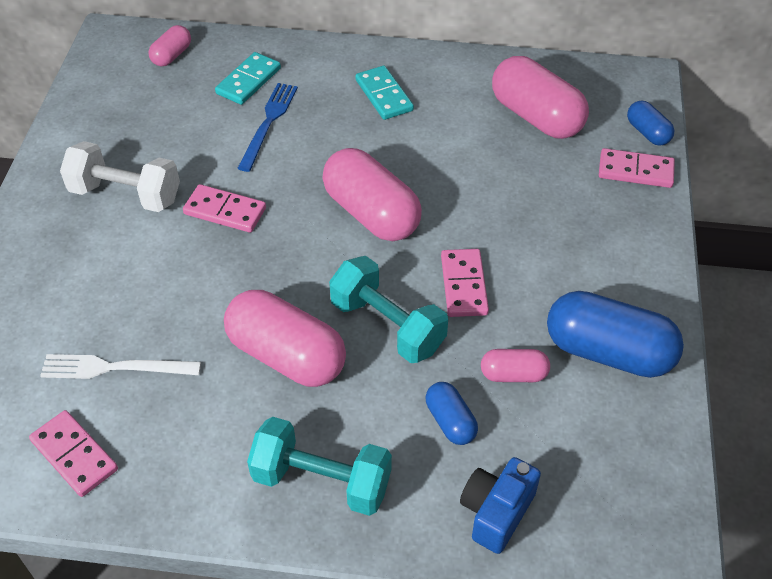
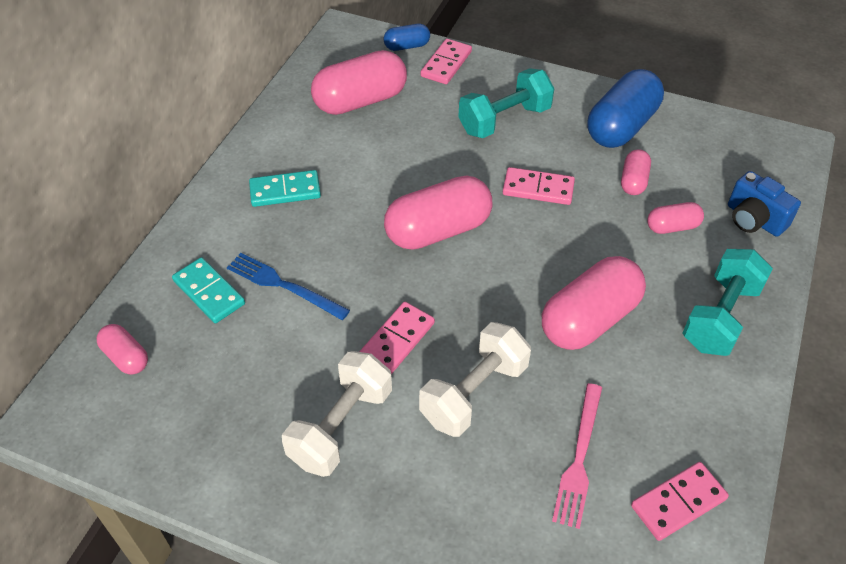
camera: 75 degrees left, 0 degrees up
white fork [40,354,201,379] -> pink fork [552,383,602,529]
turquoise dumbbell [329,256,448,363] -> turquoise dumbbell moved to [459,68,554,138]
blue capsule [426,382,478,445] -> pink capsule [647,202,704,234]
none -> white dumbbell [419,322,531,437]

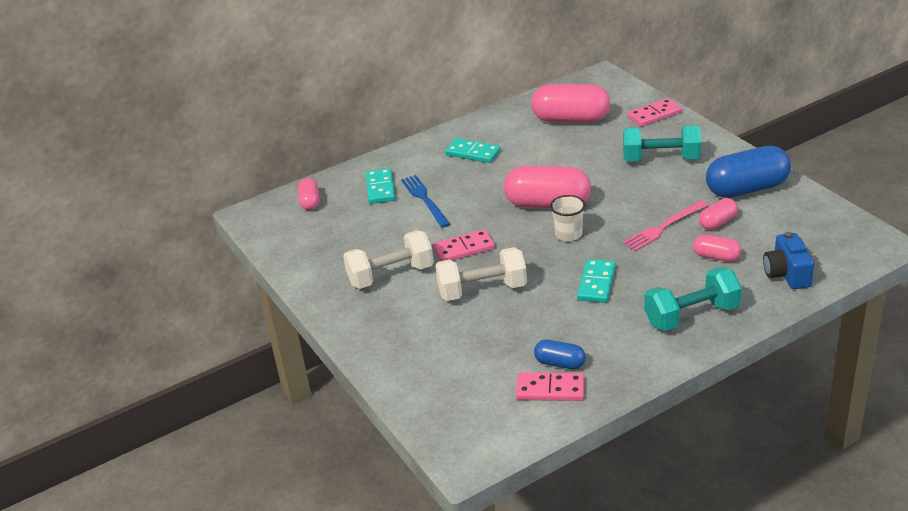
camera: 40 degrees right, 15 degrees down
blue capsule [384,24,430,51] -> blue capsule moved to [534,340,586,369]
pink domino [503,167,575,205] -> none
pink capsule [542,256,646,350] -> turquoise domino [577,259,616,303]
pink fork [552,383,602,529] -> pink fork moved to [623,200,708,251]
none -> white cup [550,195,586,241]

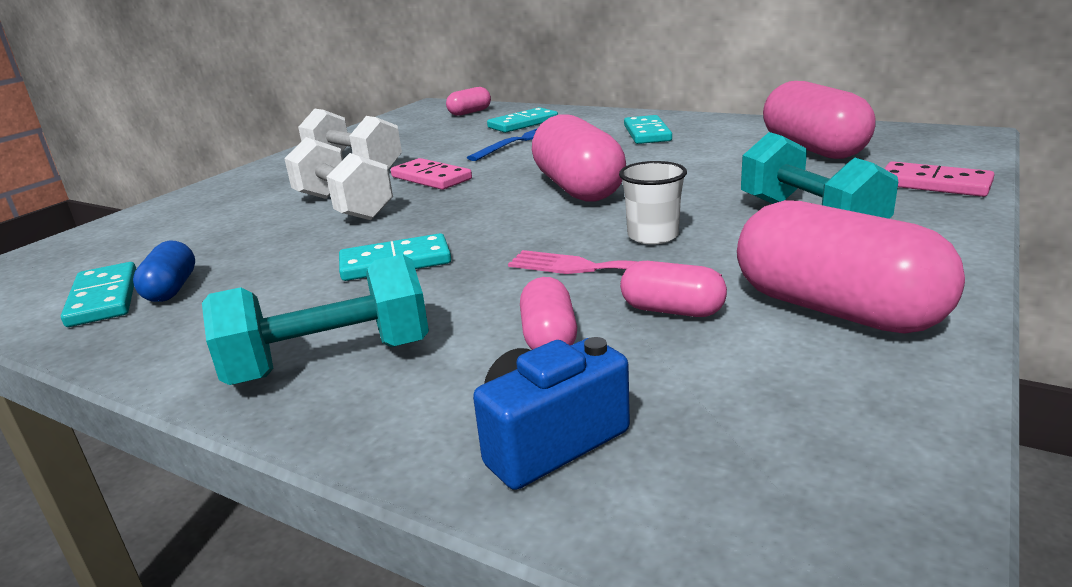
camera: 60 degrees right, 10 degrees down
pink domino [516,372,584,401] -> turquoise domino [61,262,136,327]
white cup [550,195,586,241] -> white cup moved to [619,161,687,245]
turquoise dumbbell [644,267,742,331] -> turquoise dumbbell turned 60 degrees counterclockwise [202,254,429,385]
blue capsule [706,146,791,198] -> pink capsule [737,200,965,334]

